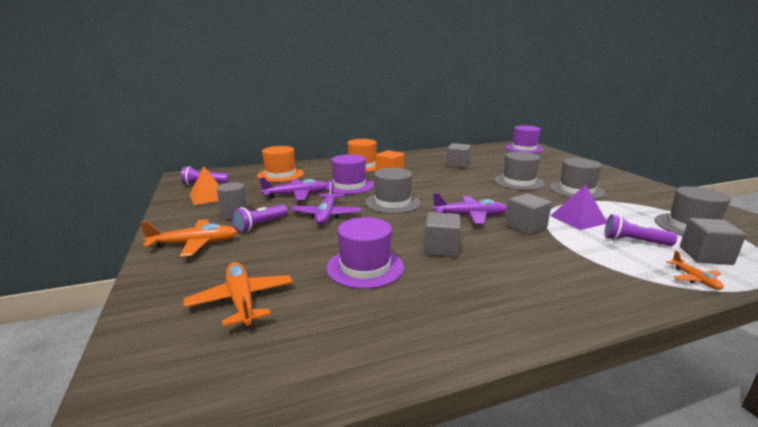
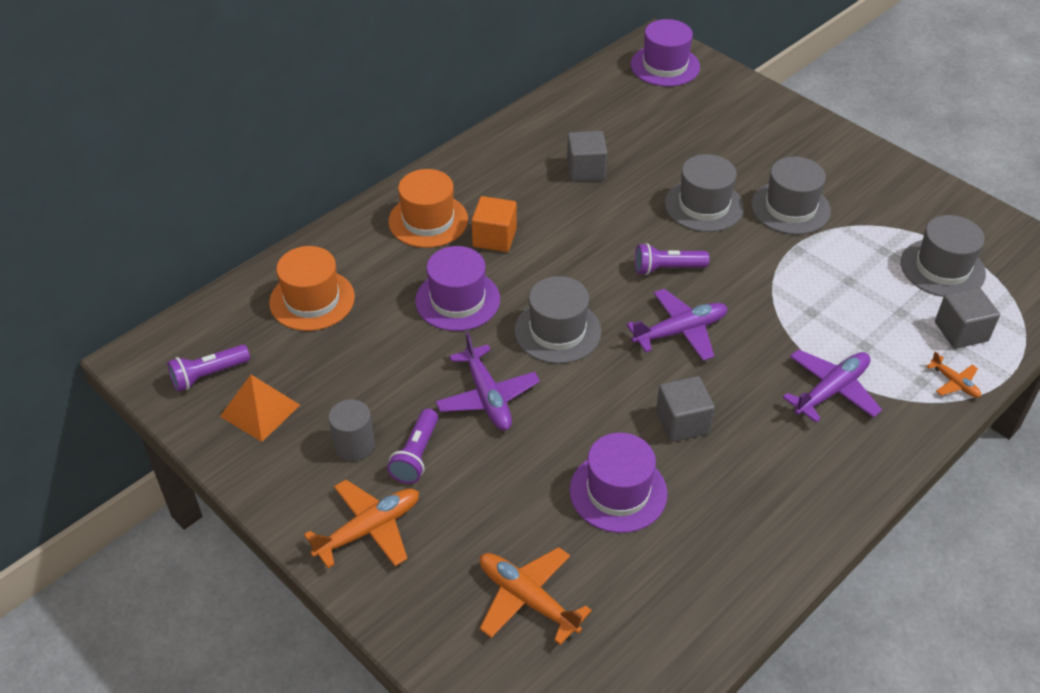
camera: 25 degrees left, 25 degrees up
purple plane [259,178,328,201] -> purple plane moved to [783,349,882,423]
grey cube [506,193,552,235] -> none
purple pyramid [550,185,607,230] -> none
purple flashlight [605,214,677,246] -> purple flashlight moved to [635,243,709,275]

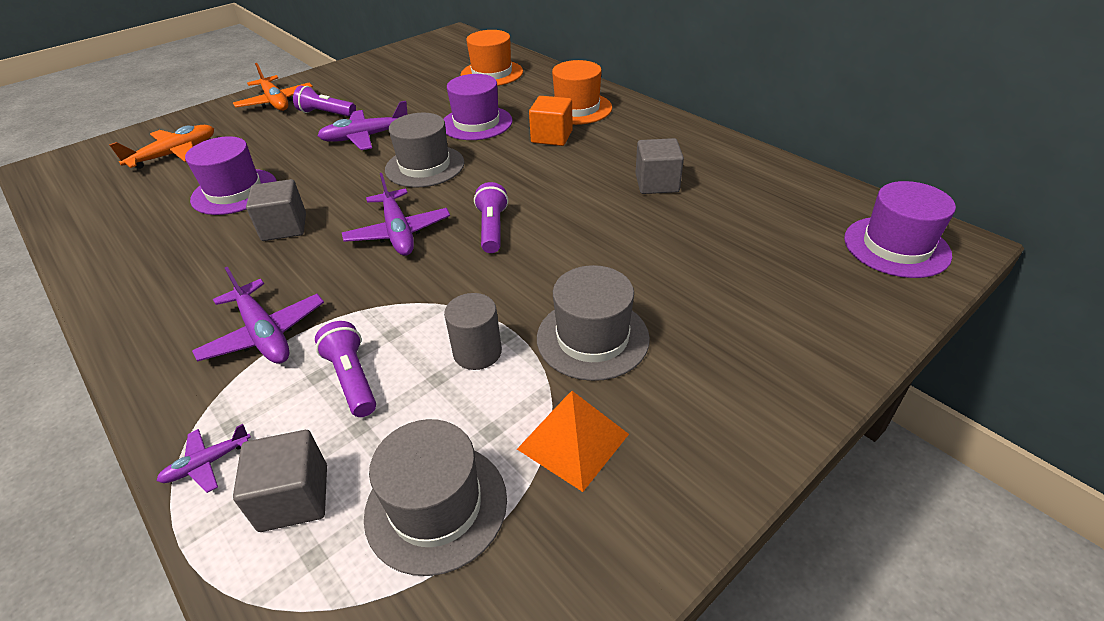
camera: 95 degrees right, 5 degrees down
purple flashlight [167,344,250,392] -> purple flashlight moved to [315,321,376,417]
orange pyramid [220,375,300,442] -> orange pyramid moved to [517,391,629,492]
grey cylinder [329,399,375,461] -> grey cylinder moved to [444,293,502,370]
grey hat [665,154,744,232] -> none
orange plane [926,351,981,398] -> purple plane [157,424,251,493]

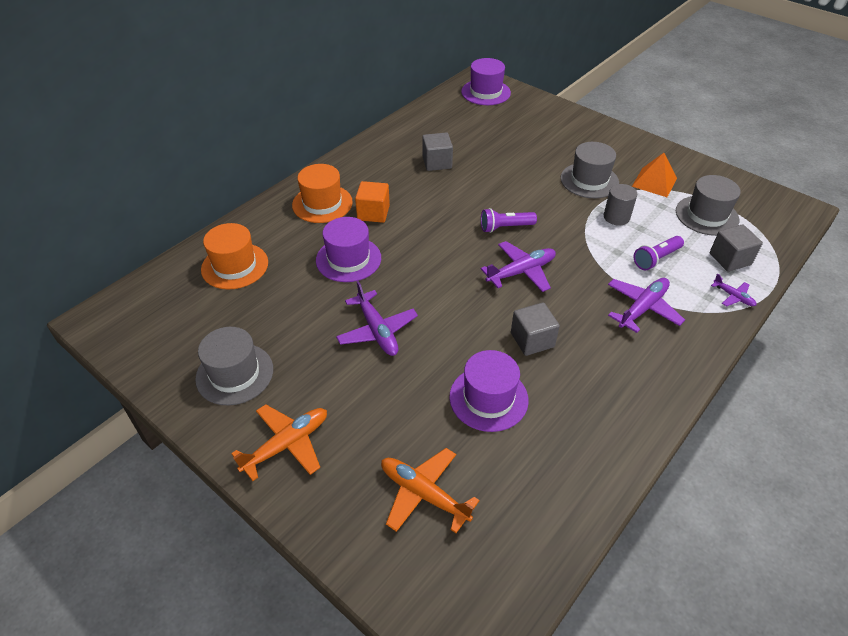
camera: 100 degrees left, 5 degrees up
purple flashlight [293,85,356,117] -> none
grey hat [385,113,465,188] -> grey hat moved to [195,327,273,406]

